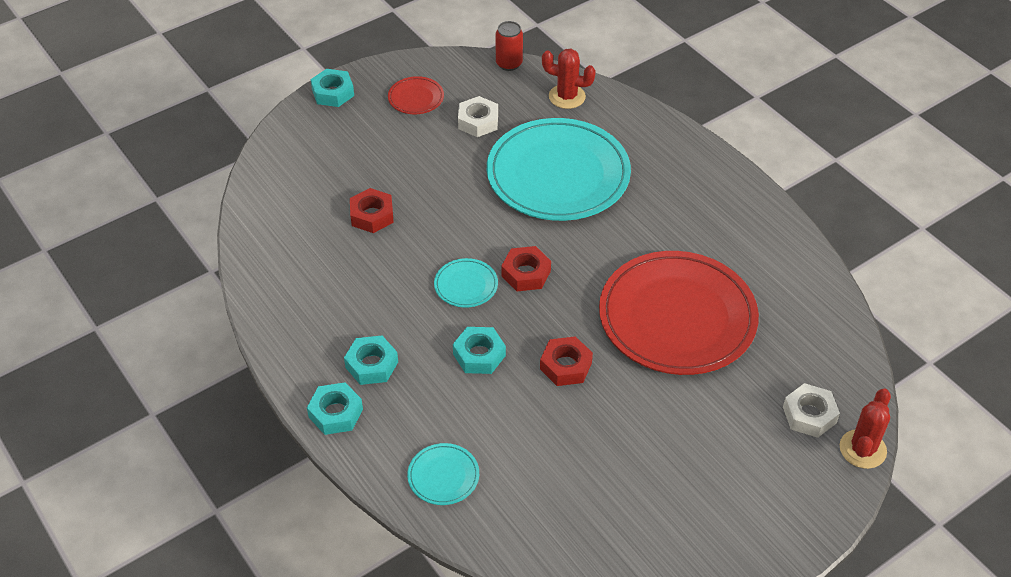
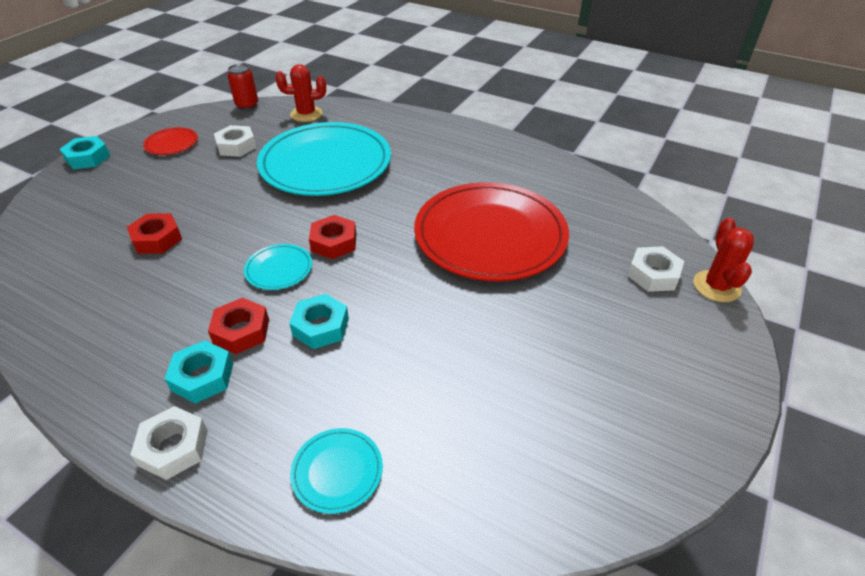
camera: 25 degrees left, 5 degrees down
turquoise nut [307,382,363,435] -> white nut [130,406,208,480]
red nut [540,336,593,386] -> red nut moved to [208,298,269,354]

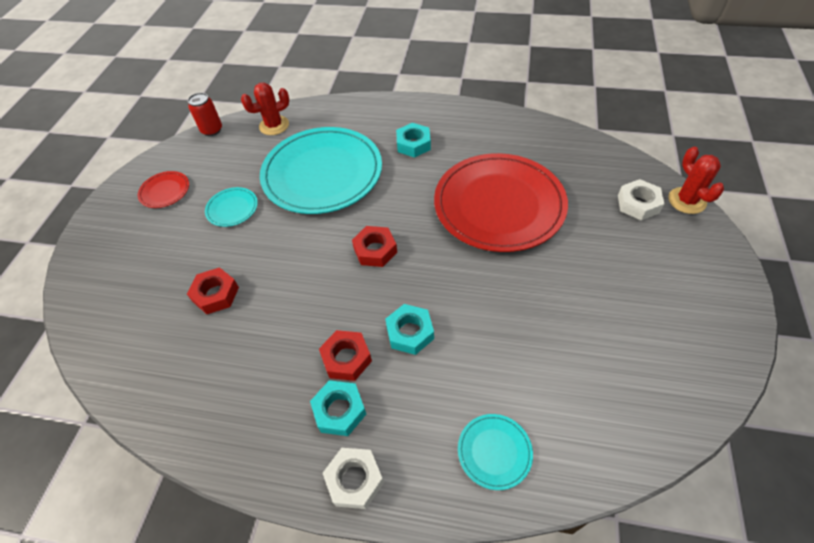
camera: 15 degrees left, 10 degrees up
turquoise nut [60,136,110,170] -> turquoise nut moved to [396,123,431,158]
white nut [214,125,256,157] -> none
turquoise plate [244,244,312,290] -> turquoise plate moved to [205,187,258,227]

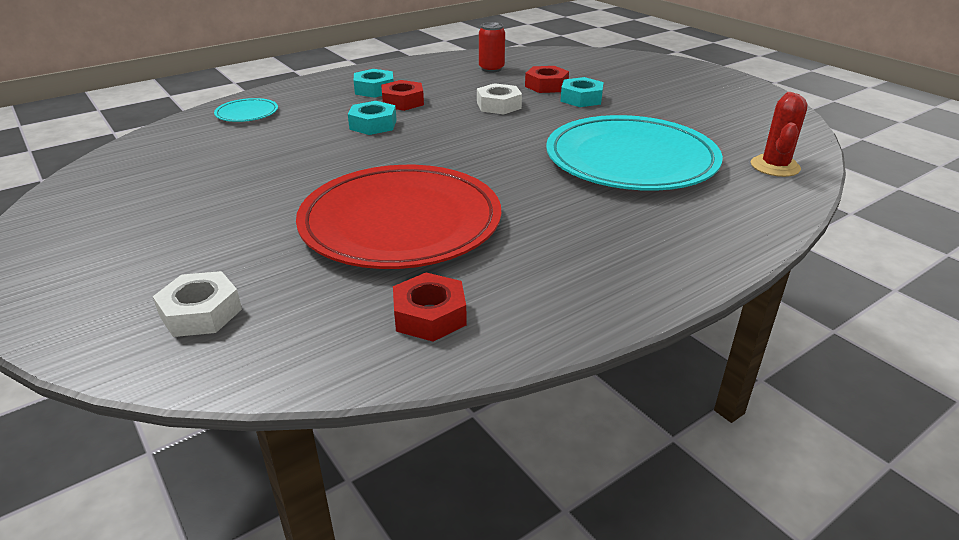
camera: 130 degrees right, 20 degrees down
red plate [138,171,189,208] -> none
red can [188,93,222,136] -> red can moved to [479,22,505,72]
turquoise plate [205,187,258,227] -> none
white nut [323,448,384,509] -> white nut moved to [477,83,522,114]
red nut [352,226,397,267] -> red nut moved to [393,272,467,342]
turquoise nut [396,123,431,158] -> turquoise nut moved to [560,77,604,107]
red cactus [668,147,724,214] -> none

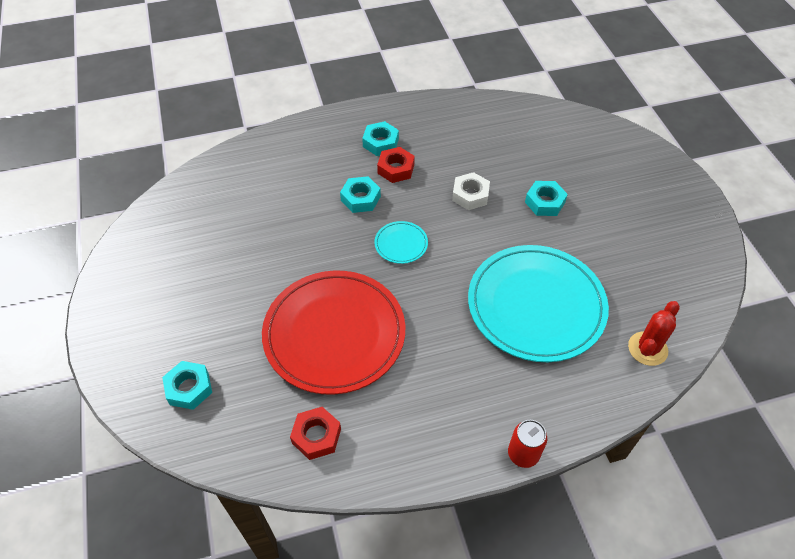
camera: 20 degrees right, 20 degrees up
white nut [153,271,242,337] -> turquoise nut [162,361,212,410]
turquoise plate [214,98,278,122] -> turquoise plate moved to [374,221,428,264]
red can [479,22,505,72] -> red can moved to [508,420,547,468]
red nut [525,66,569,93] -> none

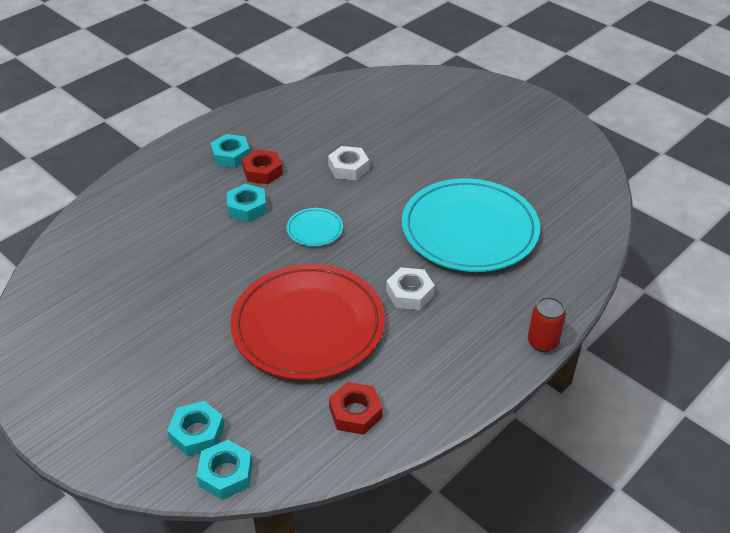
camera: 30 degrees left, 10 degrees down
turquoise nut [525,181,568,216] -> turquoise nut moved to [197,440,253,500]
red cactus [628,301,680,366] -> none
none -> white nut [386,267,435,310]

